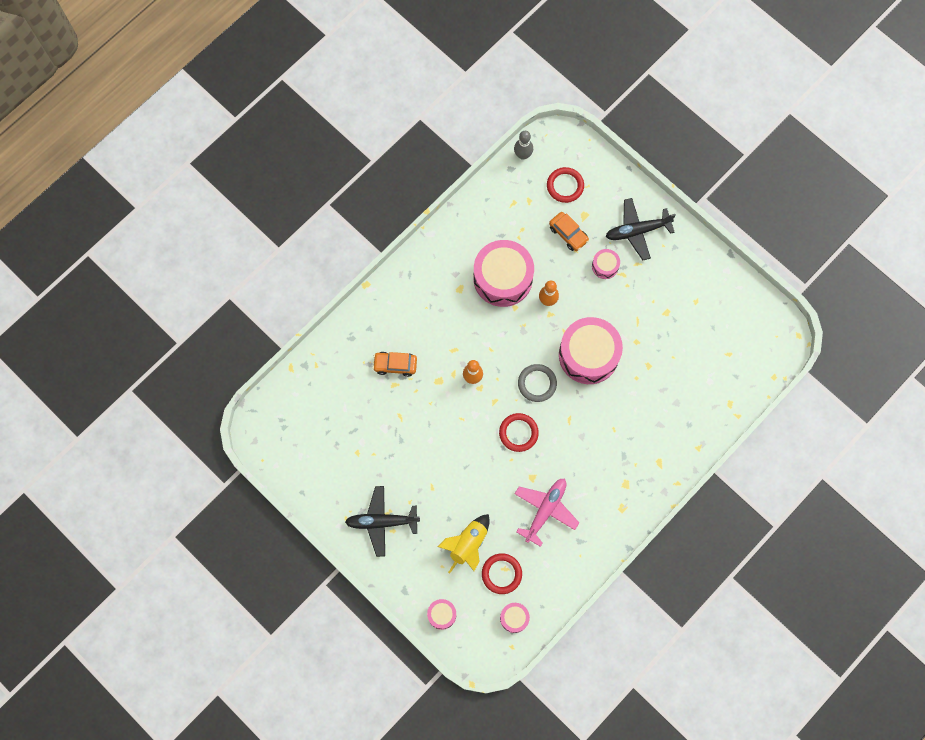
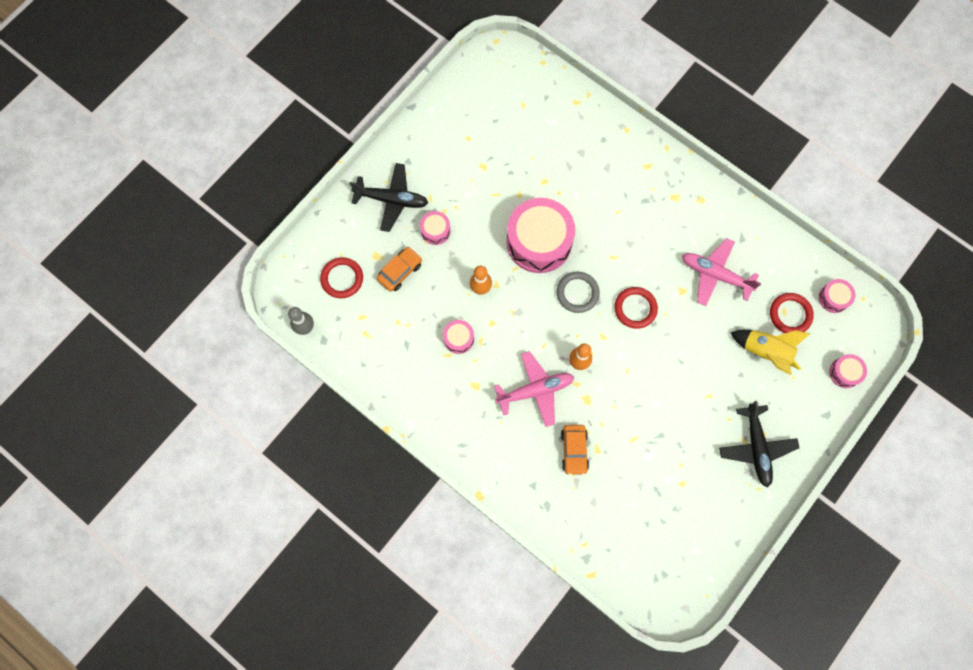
camera: 95 degrees left, 0 degrees up
pink drum [473,240,534,307] -> pink drum [443,320,474,354], size x0.45
black plane [606,198,676,260] -> black plane turned 60 degrees counterclockwise [349,163,428,232]
none -> pink plane [494,351,574,427]

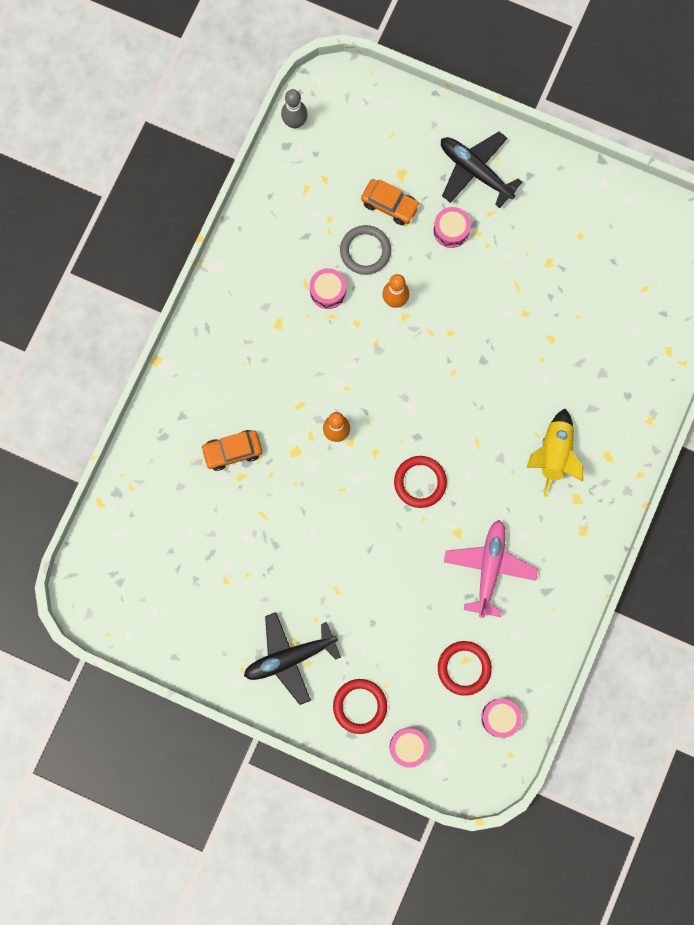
camera: 75 degrees right, 5 degrees up
red ring [320,257,363,298] -> red ring moved to [333,679,387,734]
black plane [349,163,428,232] -> black plane turned 135 degrees clockwise [441,132,522,208]
pink plane [494,351,574,427] -> none
pink drum [506,198,575,273] -> none
grey ring [556,272,600,313] -> grey ring moved to [340,225,391,275]
yellow rocket [730,330,811,375] -> yellow rocket moved to [526,409,583,497]

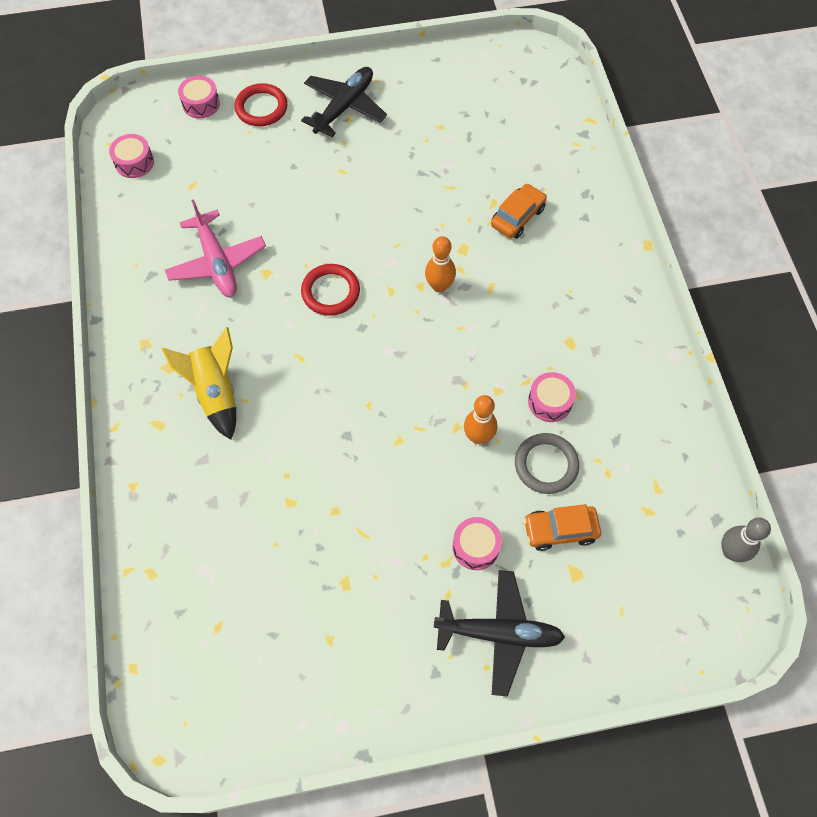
camera: 145 degrees right, 15 degrees down
red ring [438,641,492,696] -> none

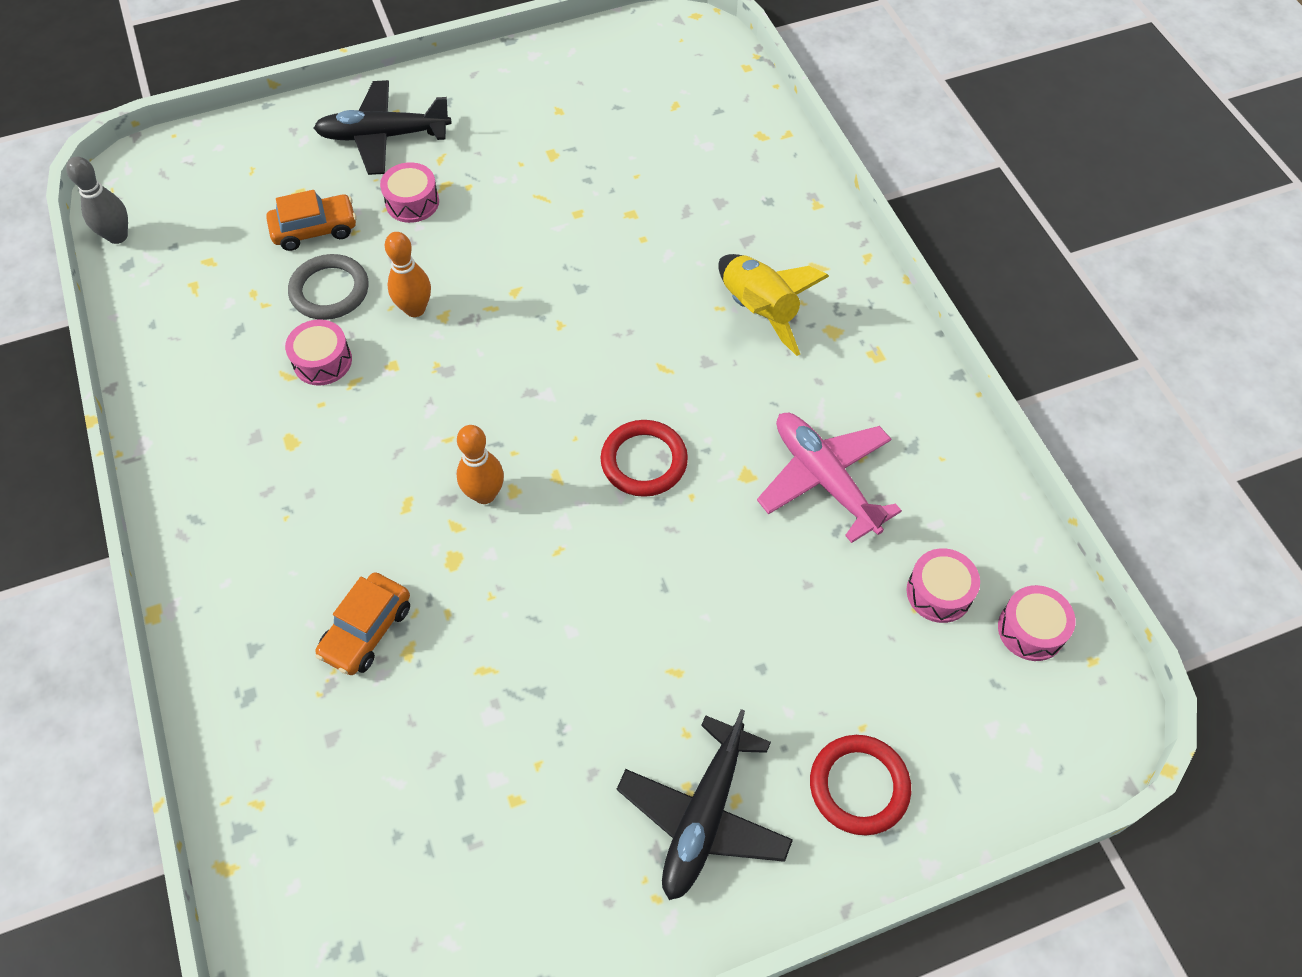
camera: 170 degrees right, 5 degrees down
pink drum [178,76,220,119] -> pink drum moved to [907,548,980,623]

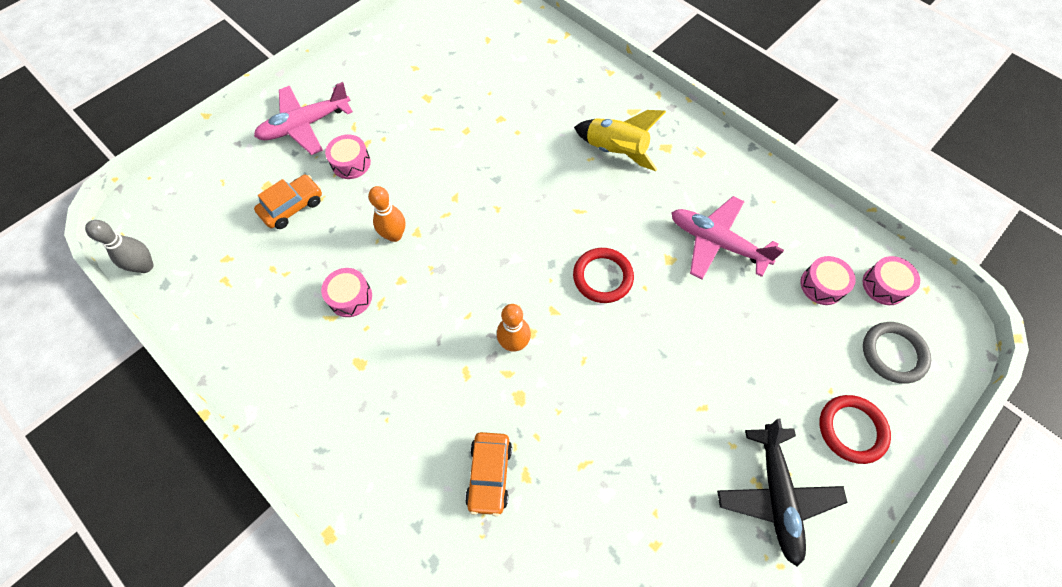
camera: 25 degrees left, 5 degrees up
grey ring [288,254,369,320] -> grey ring moved to [863,322,931,384]
black plane [314,80,452,175] -> pink plane [254,82,353,155]

